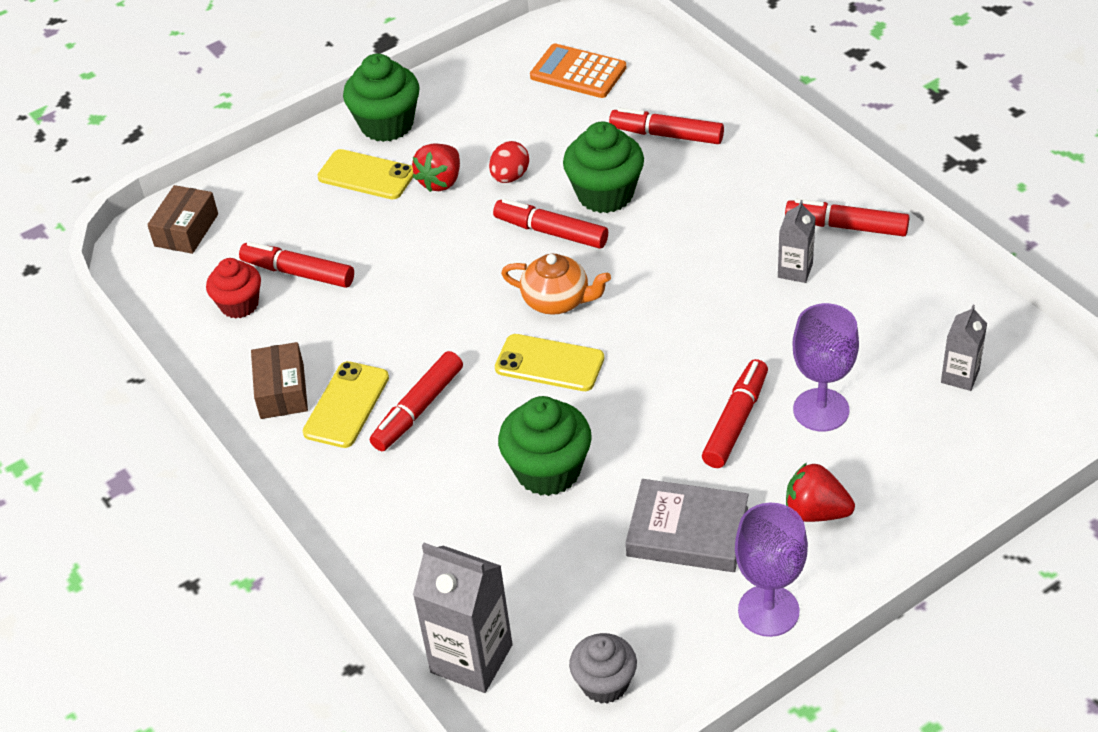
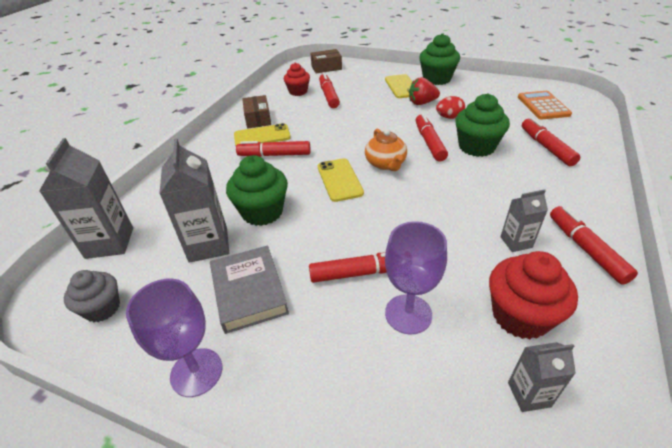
camera: 55 degrees right, 5 degrees down
brown box [251,342,308,419] -> brown box turned 60 degrees counterclockwise [242,95,271,129]
red strawberry [786,463,855,522] -> none
none -> grey carton [159,138,229,263]
none -> red cupcake [489,251,578,339]

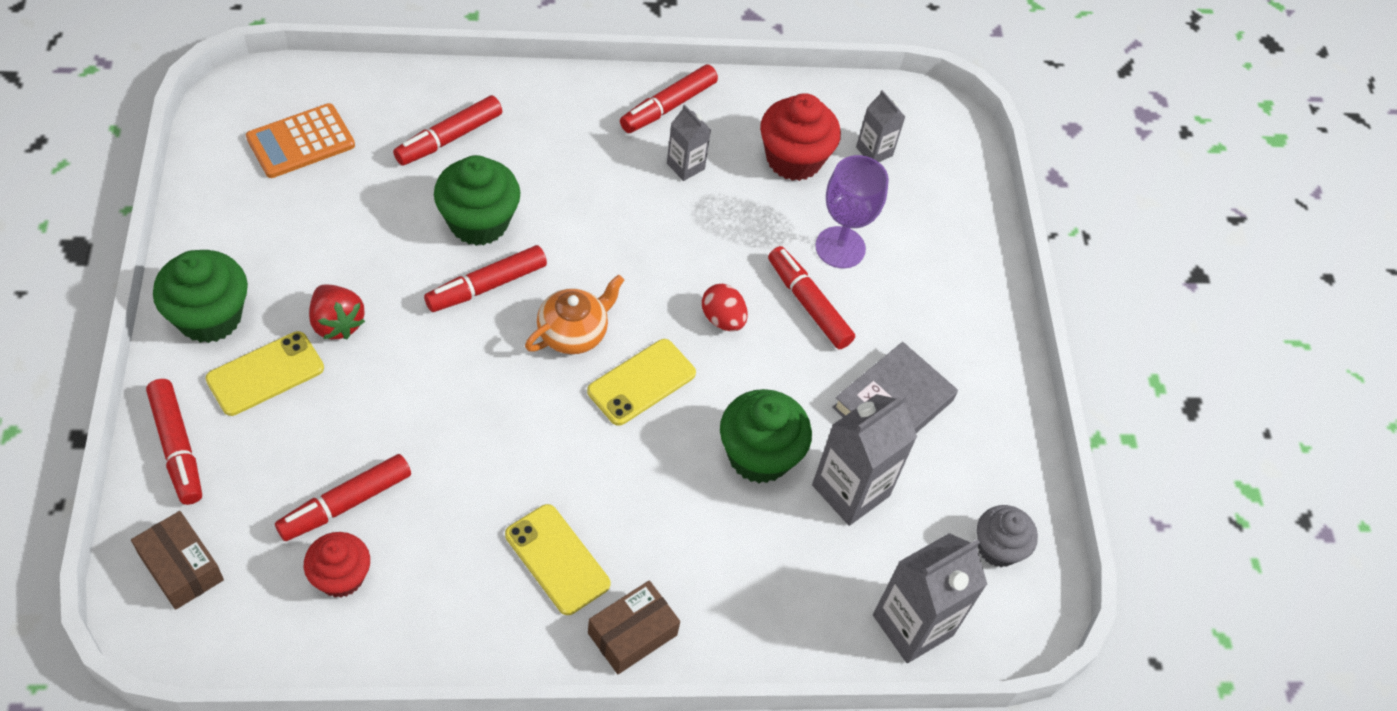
camera: 125 degrees left, 15 degrees up
purple goblet [126,279,222,397] -> none
red marker [236,141,310,157] -> red marker moved to [146,379,202,505]
brown box [242,95,271,129] -> brown box moved to [588,580,680,674]
red egg [436,96,465,119] -> red egg moved to [702,284,748,331]

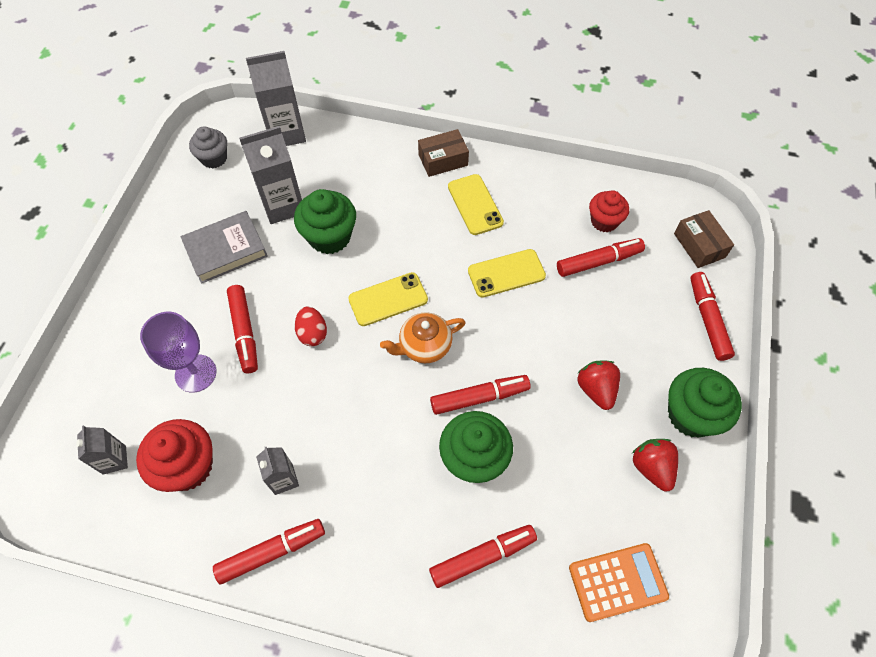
camera: 155 degrees left, 5 degrees up
yellow phone [205,331,324,416] -> yellow phone moved to [468,249,546,298]
none -> red strawberry [632,439,678,492]

